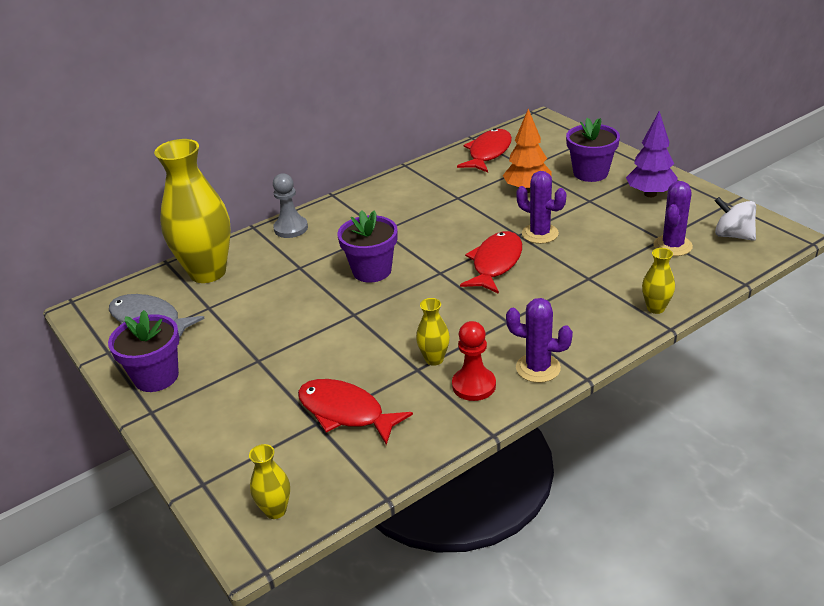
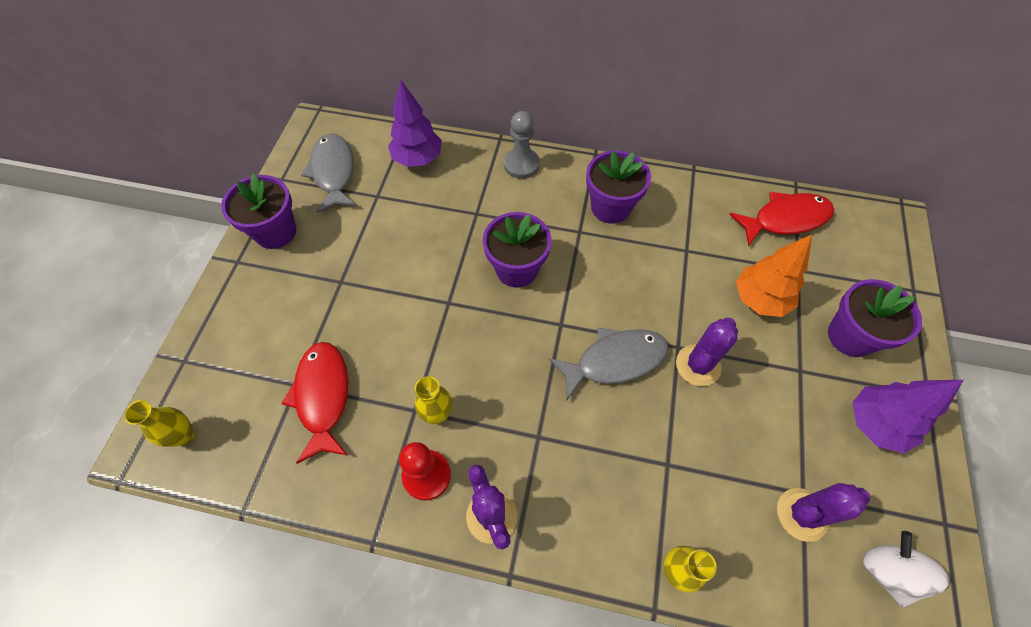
camera: 45 degrees right, 25 degrees up
yellow vase [154,139,231,283] -> purple tree [388,80,442,167]
red fish [460,231,522,294] -> grey fish [549,328,669,400]
purple cactus [516,171,566,244] -> purple cactus turned 45 degrees clockwise [676,318,738,386]
none -> purple flower pot [586,151,651,224]

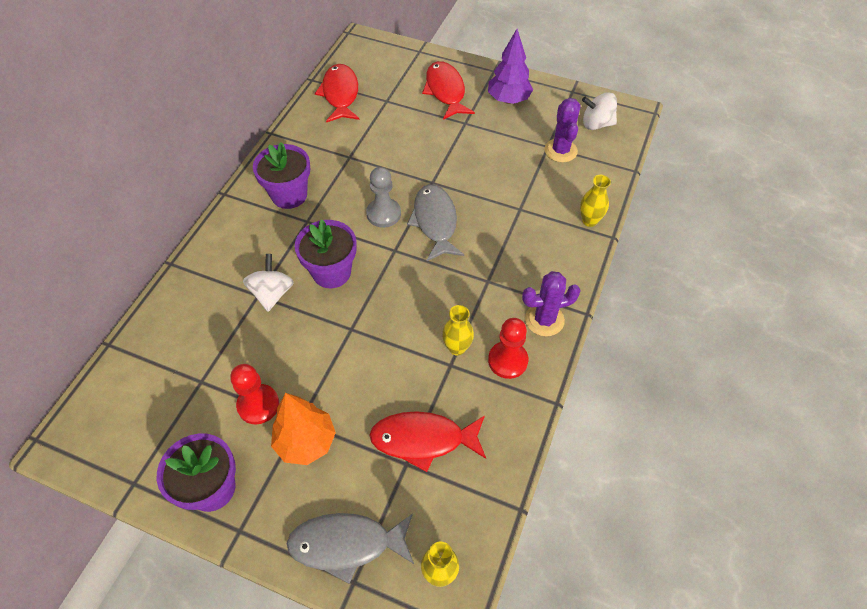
camera: 80 degrees left, 5 degrees down
grey fish [301,133,357,213] -> grey fish moved to [287,513,414,584]
purple tree [388,80,442,167] -> none
grey pawn [504,111,540,179] -> grey pawn moved to [366,167,401,228]
purple cactus [676,318,738,386] -> none
orange tree [736,235,812,317] -> orange tree moved to [271,393,336,465]
purple flower pot [828,279,922,357] -> red fish [422,61,475,120]
none -> red pawn [230,364,279,425]
none -> white spinning top [243,254,294,312]

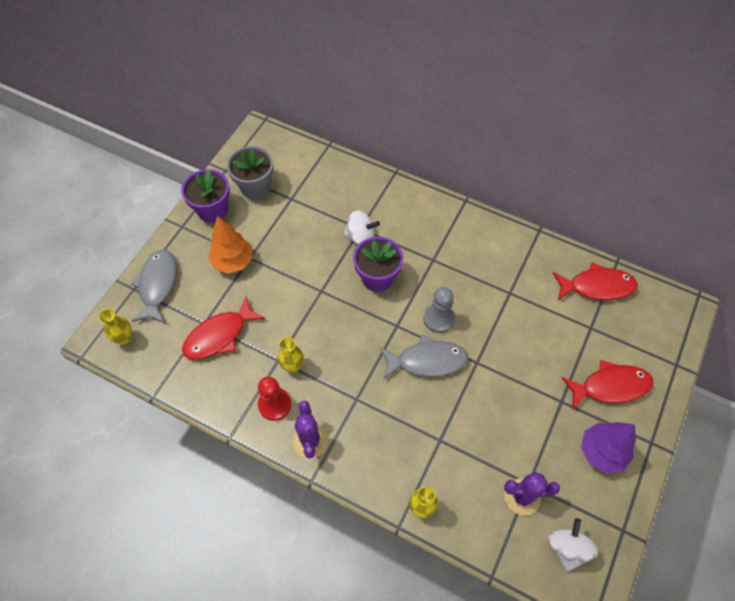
camera: 95 degrees right, 5 degrees up
red pawn [230,364,279,425] -> none
purple flower pot [253,142,310,209] -> none
red fish [369,411,486,472] -> red fish turned 135 degrees counterclockwise [182,296,265,360]
none -> grey flower pot [227,146,273,199]

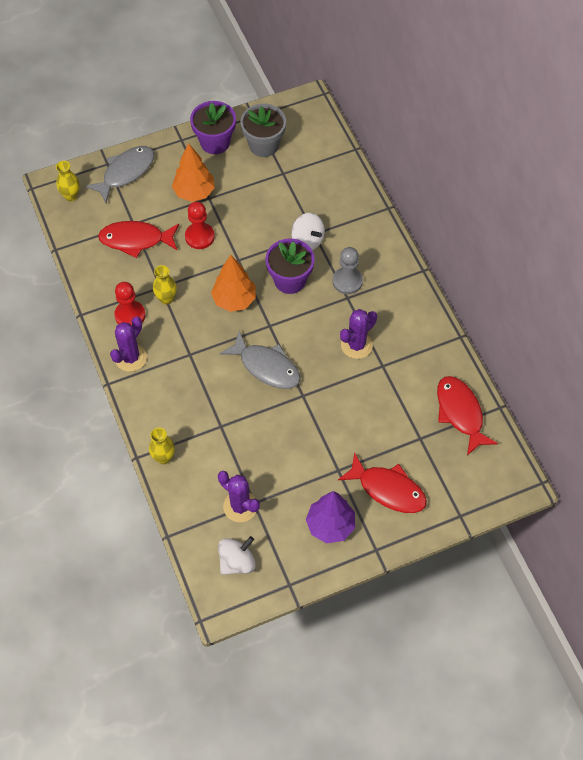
camera: 40 degrees right, 0 degrees up
grey pawn [423,287,455,333] -> grey pawn moved to [333,247,363,294]
red fish [553,262,638,300] -> red fish turned 150 degrees counterclockwise [437,376,498,456]
none -> red pawn [185,202,215,249]
none -> orange tree [211,255,256,312]
none -> purple cactus [340,309,377,359]

